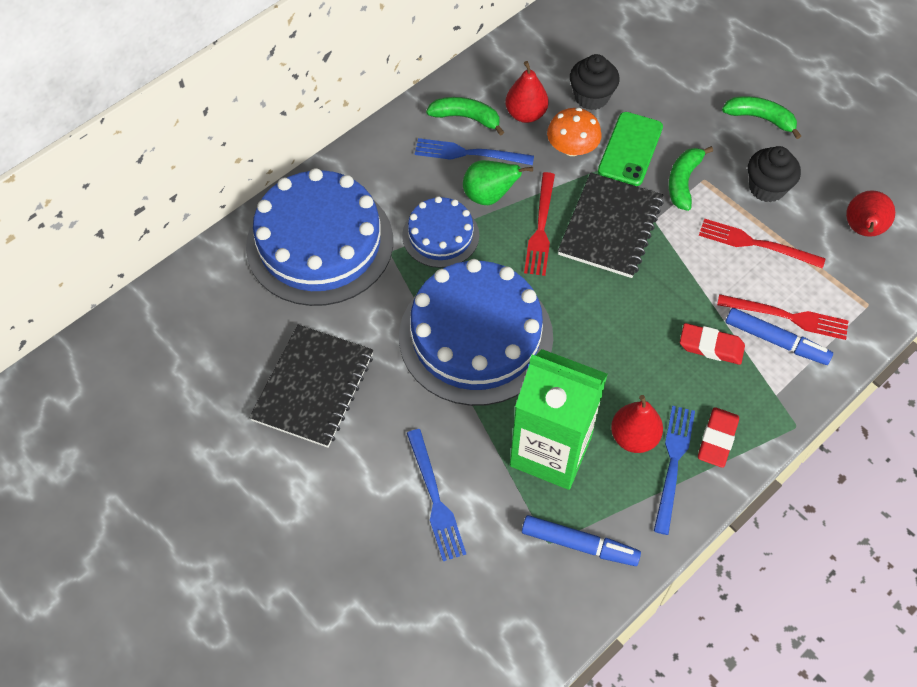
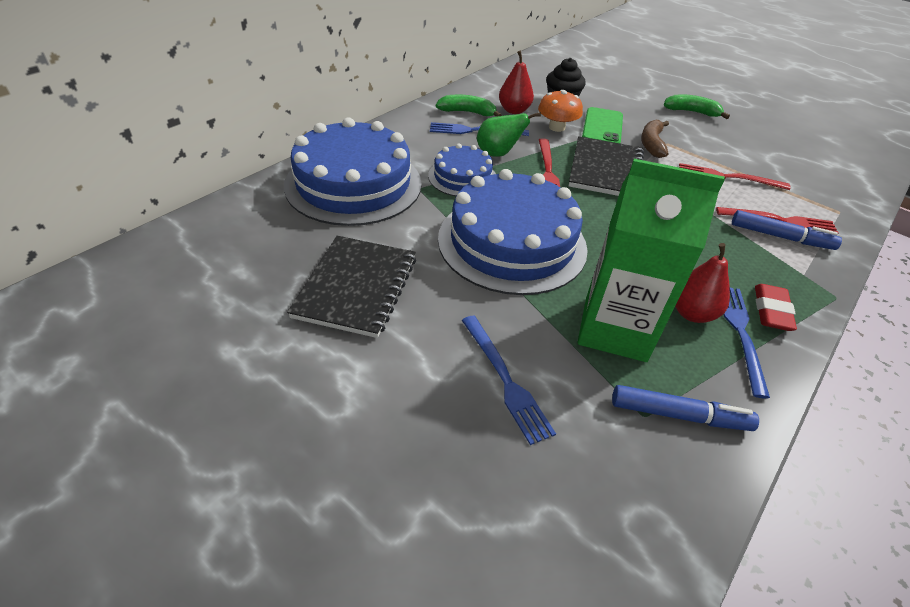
camera: 10 degrees left, 15 degrees down
green banana [668,146,713,211] -> brown banana [641,120,669,158]
red eraser [680,323,745,365] -> none
black cupcake [748,146,801,203] -> none
red pear [846,190,895,237] -> none

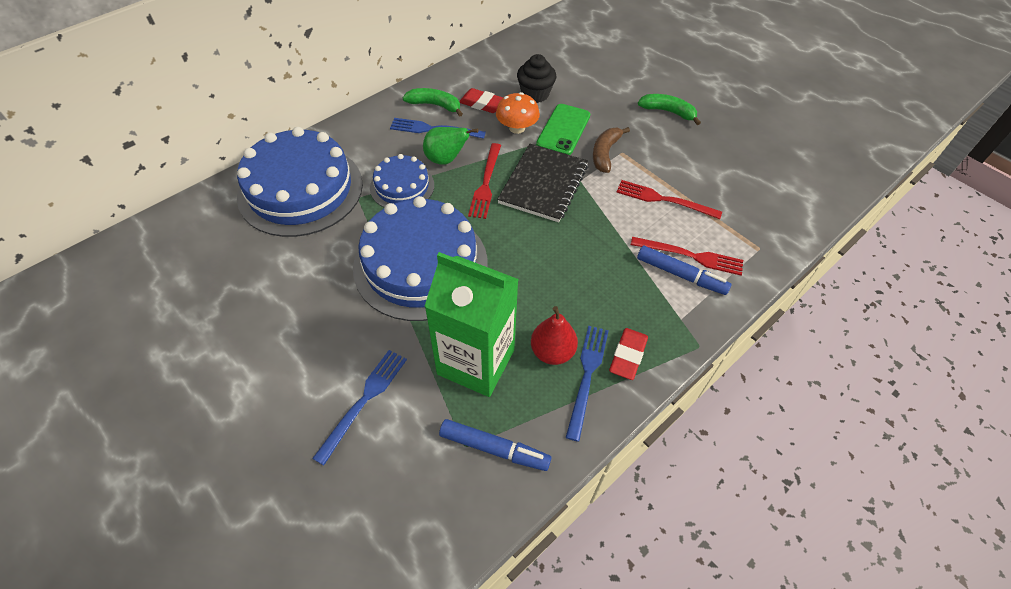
camera: 10 degrees right, 10 degrees up
black notebook [287,236,416,338] -> none
blue fork [462,316,556,445] -> blue fork turned 135 degrees counterclockwise [312,350,407,465]
red pear [499,51,534,114] -> red eraser [459,88,503,113]

